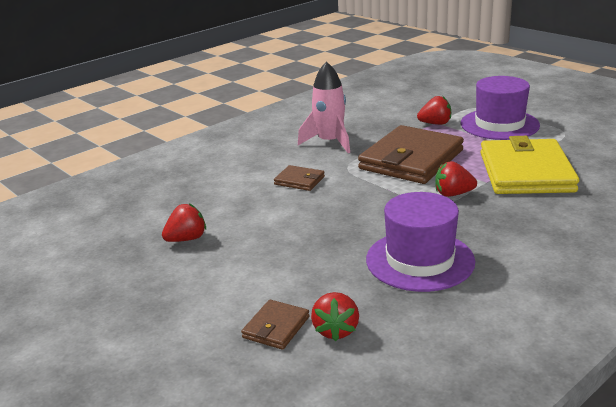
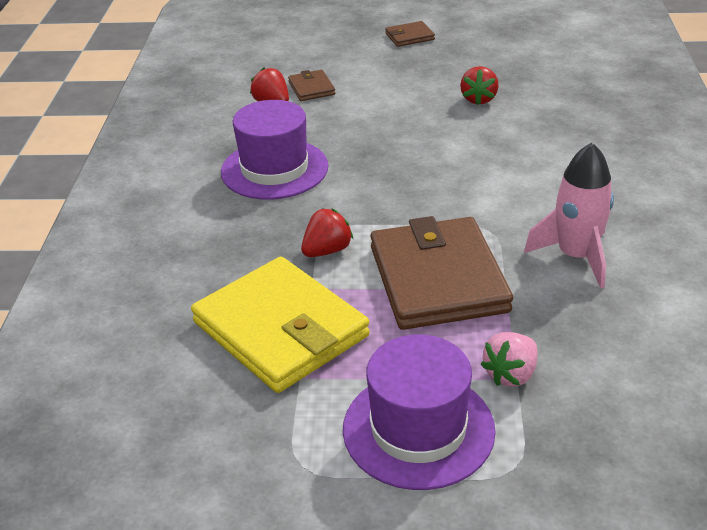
camera: 135 degrees right, 10 degrees up
brown wallet [274,165,325,191] -> brown wallet moved to [385,21,435,47]
red strawberry [417,96,451,125] -> pink strawberry [480,332,538,387]

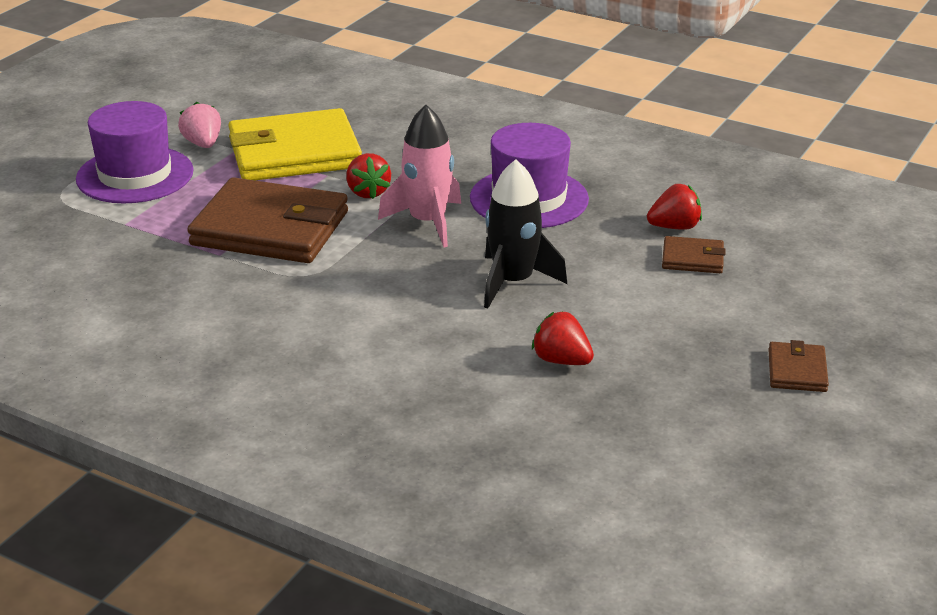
camera: 115 degrees right, 5 degrees down
pink strawberry [480,332,538,387] -> pink strawberry moved to [178,102,221,148]
pink rocket [524,142,614,288] -> pink rocket moved to [378,105,461,247]
none -> black rocket [484,159,567,309]

